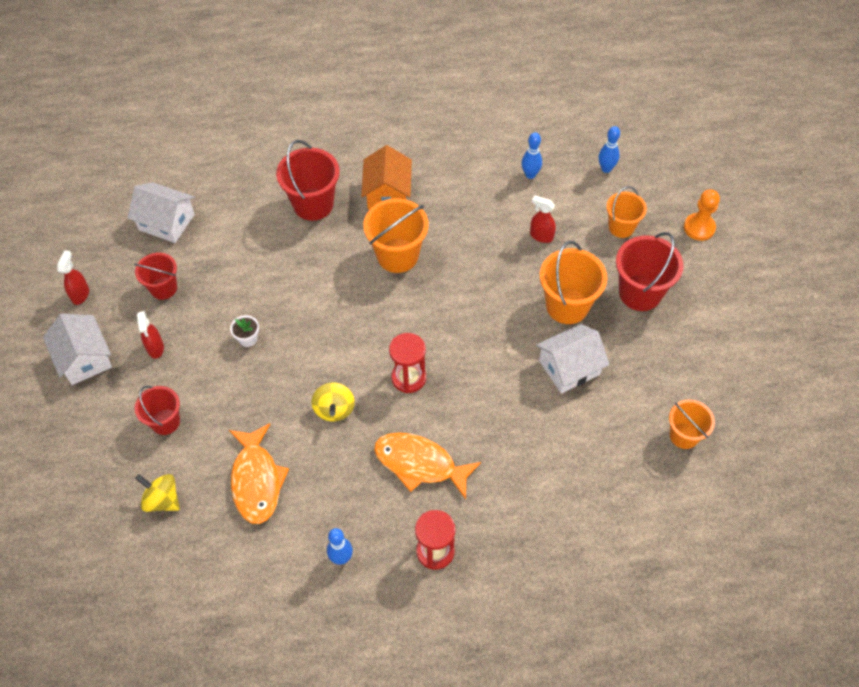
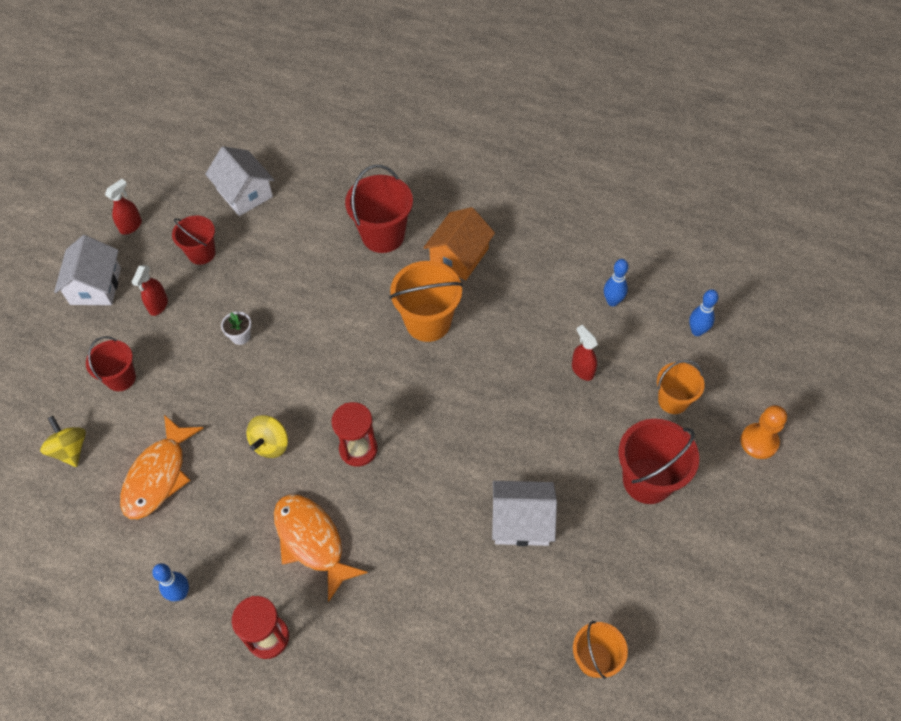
camera: 30 degrees right, 0 degrees up
orange bucket [540,241,607,324] -> none

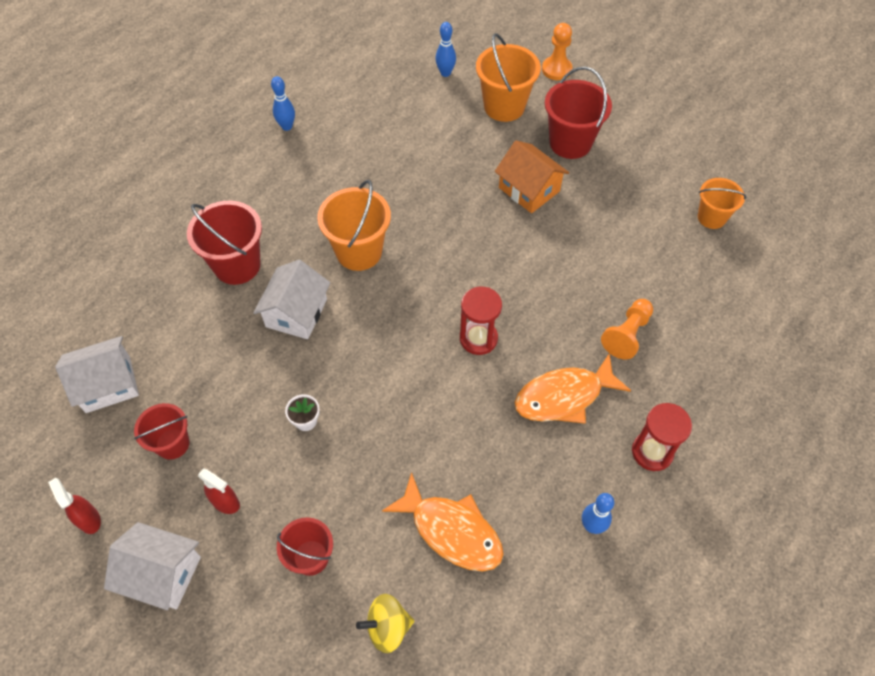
camera: 75 degrees left, 0 degrees up
yellow spinning top [246,415,288,458] -> none
orange house [423,207,495,280] -> orange house moved to [495,140,569,213]
white house [492,481,557,546] -> white house moved to [253,260,330,339]
red spray bottle [572,325,598,381] -> none
blue bowling pin [604,259,629,306] -> blue bowling pin moved to [271,76,295,131]
orange bucket [657,360,705,414] -> orange bucket [476,33,541,122], size x1.58
none -> orange pawn [601,299,653,359]

